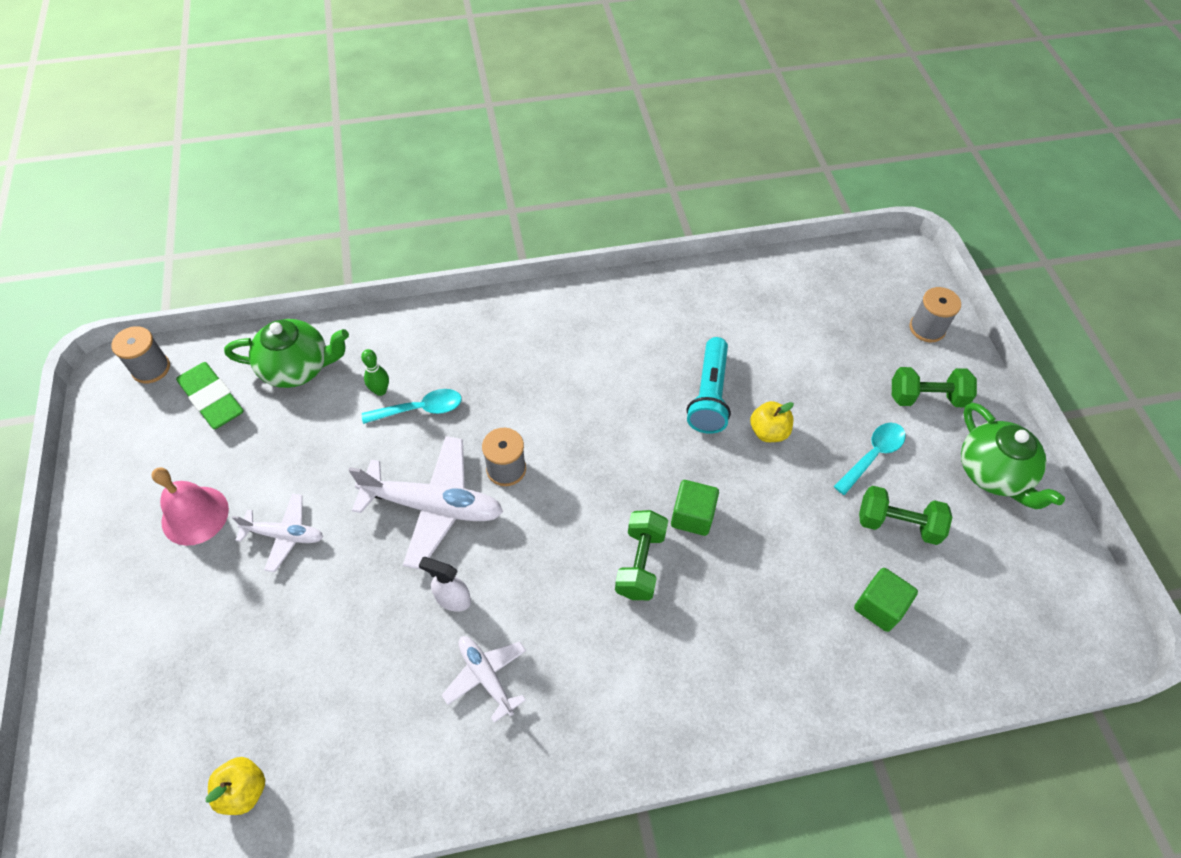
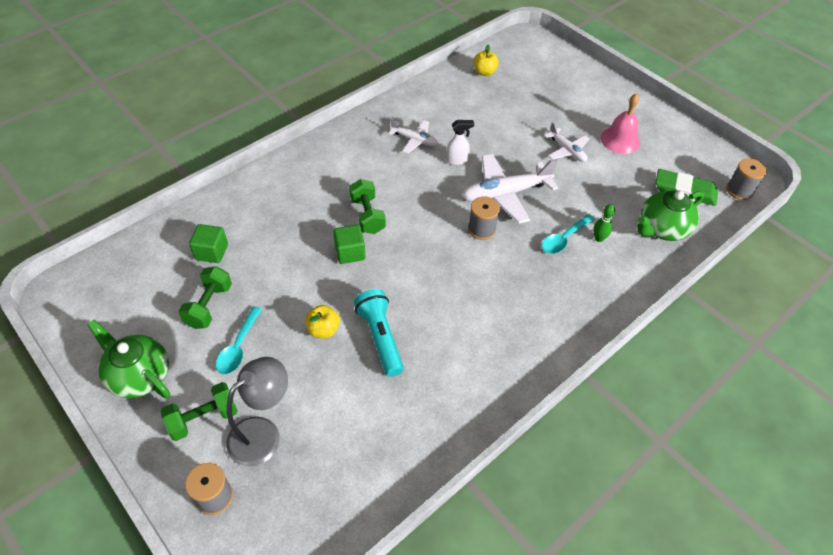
camera: 150 degrees right, 5 degrees down
white plane [232,494,323,572] -> white plane turned 105 degrees counterclockwise [544,122,589,162]
green dumbbell [859,486,952,545] -> green dumbbell turned 60 degrees counterclockwise [178,266,232,329]
none -> grey lamp [226,357,288,466]

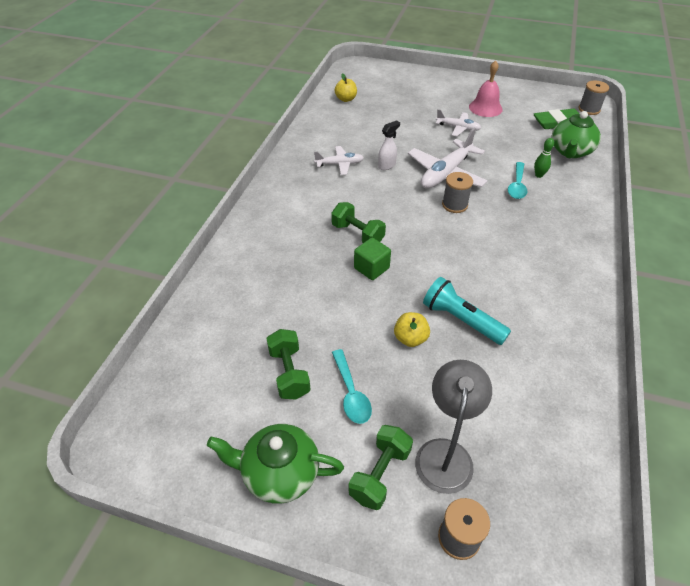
camera: 30 degrees left, 5 degrees down
green cube [189,224,228,263] -> none

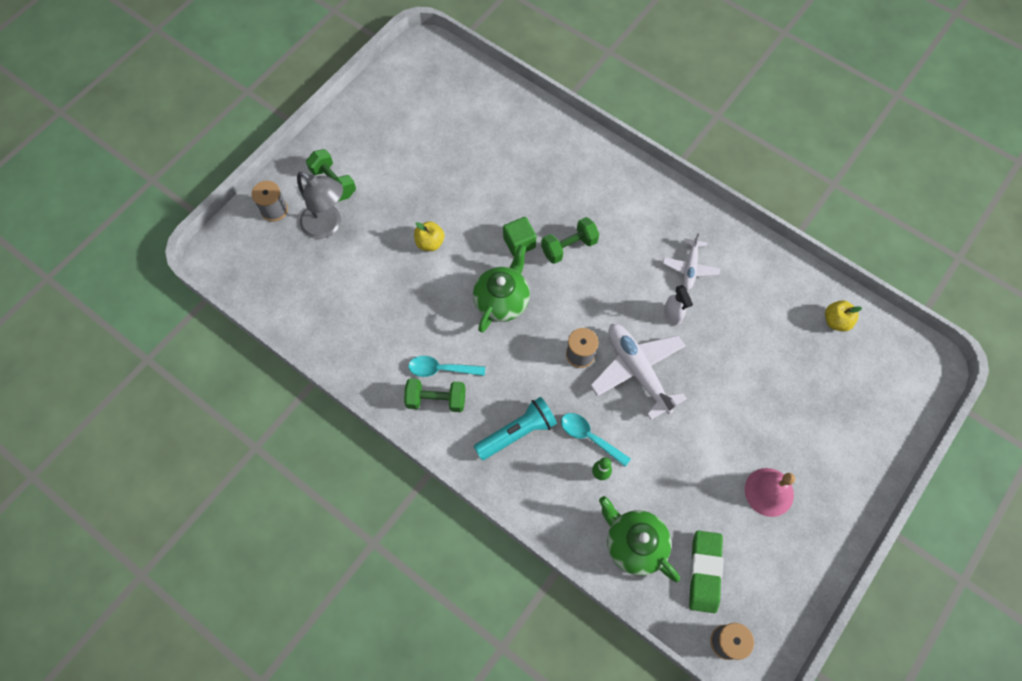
camera: 110 degrees right, 20 degrees up
green teapot [207,424,344,504] -> green teapot moved to [473,244,530,333]
green dumbbell [266,329,311,400] -> green dumbbell moved to [404,378,466,412]
turquoise spoon [332,349,372,424] -> turquoise spoon moved to [408,356,485,377]
turquoise flashlight [423,277,511,345] -> turquoise flashlight moved to [474,397,557,460]
white plane [436,109,481,137] -> none

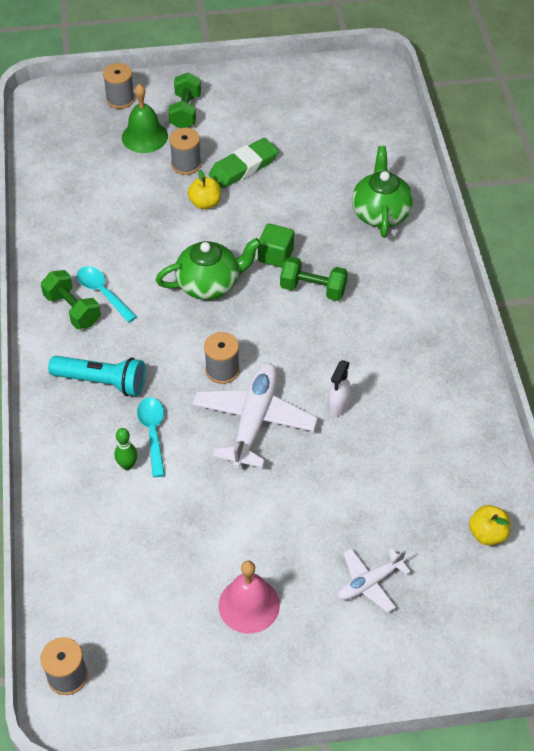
camera: 45 degrees right, 15 degrees down
grey lamp [297,172,343,239] -> green bell [122,84,168,153]
green teapot [599,496,680,582] -> green teapot moved to [352,146,413,238]
white plane [663,233,720,290] -> white plane moved to [338,548,411,612]
green eraser [689,531,723,613] -> green eraser moved to [209,138,279,188]
none -> grey spool [169,128,201,175]

